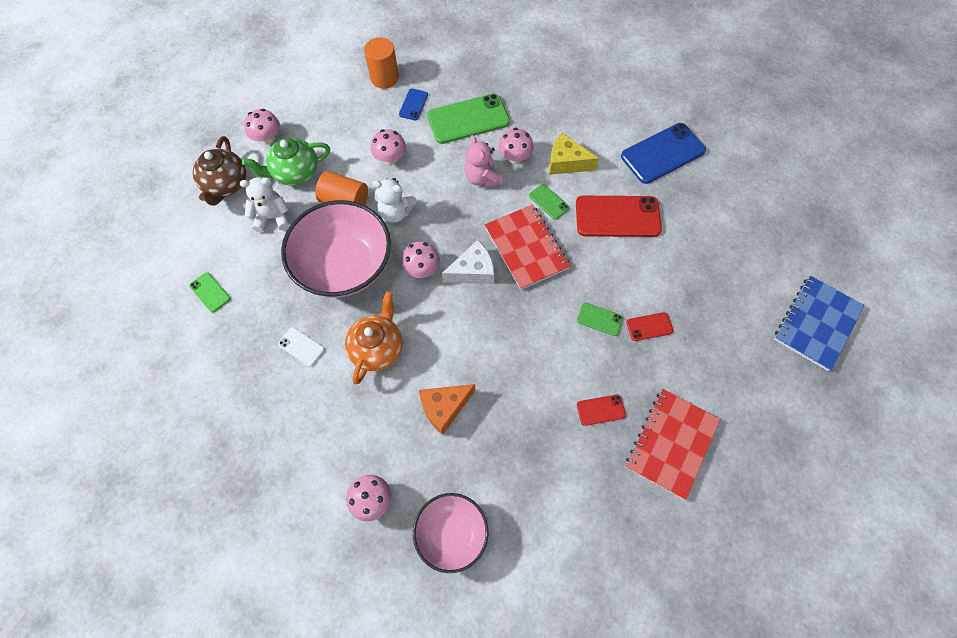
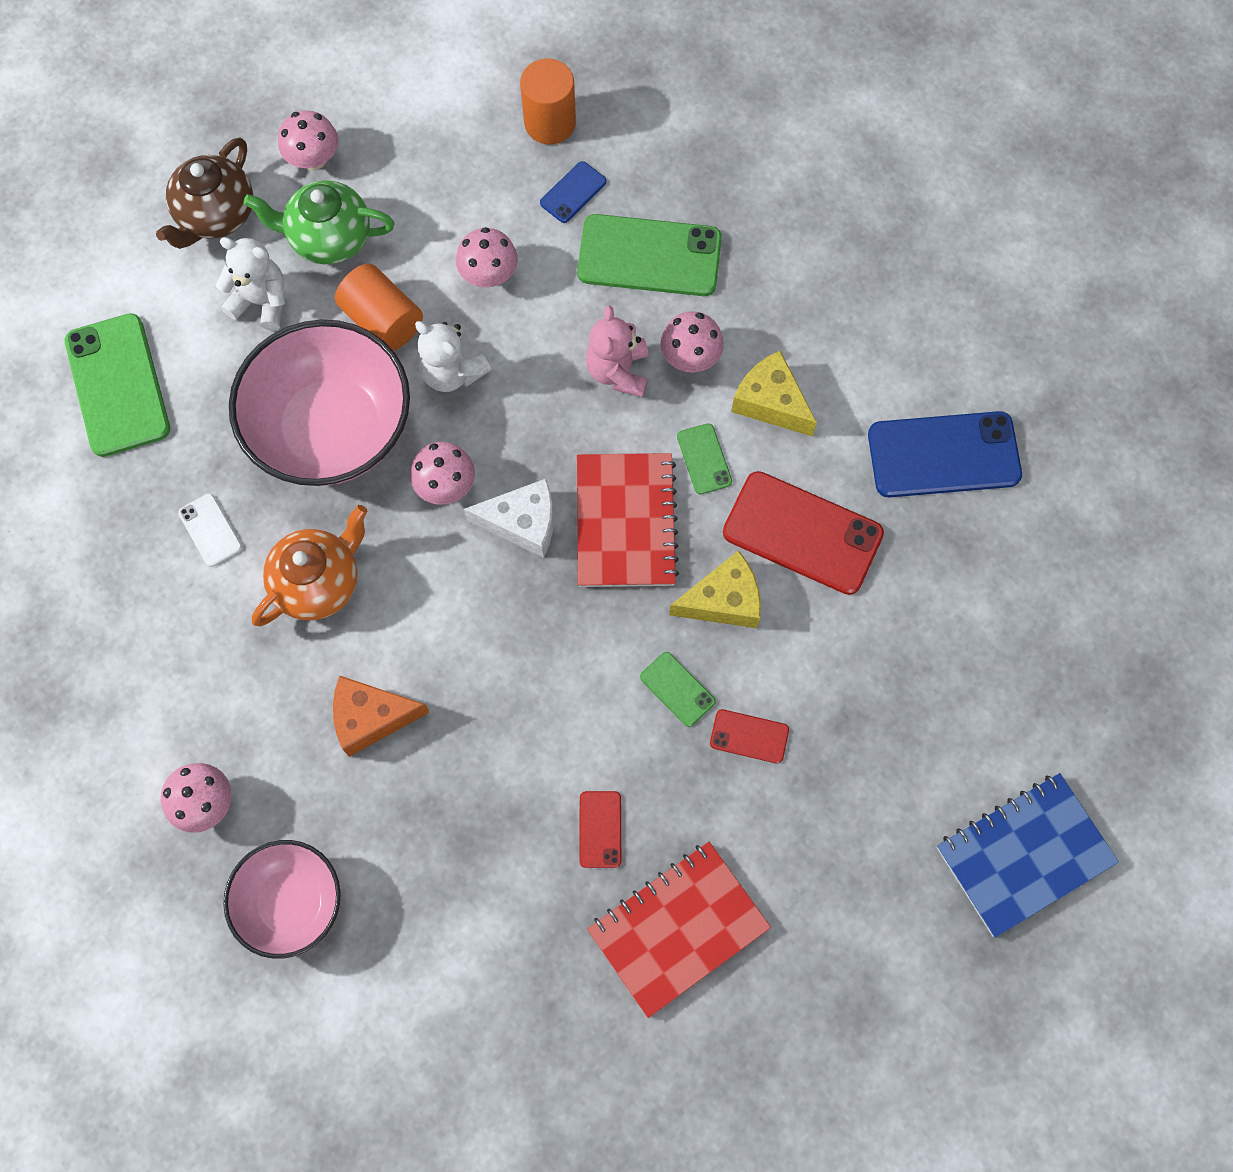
camera: 25 degrees right, 5 degrees up
green phone [189,272,230,313] -> green phone [65,313,170,457], size x2.07
red phone [577,395,626,426] -> red phone turned 75 degrees clockwise [579,791,621,868]
none -> yellow cheese [669,550,761,628]

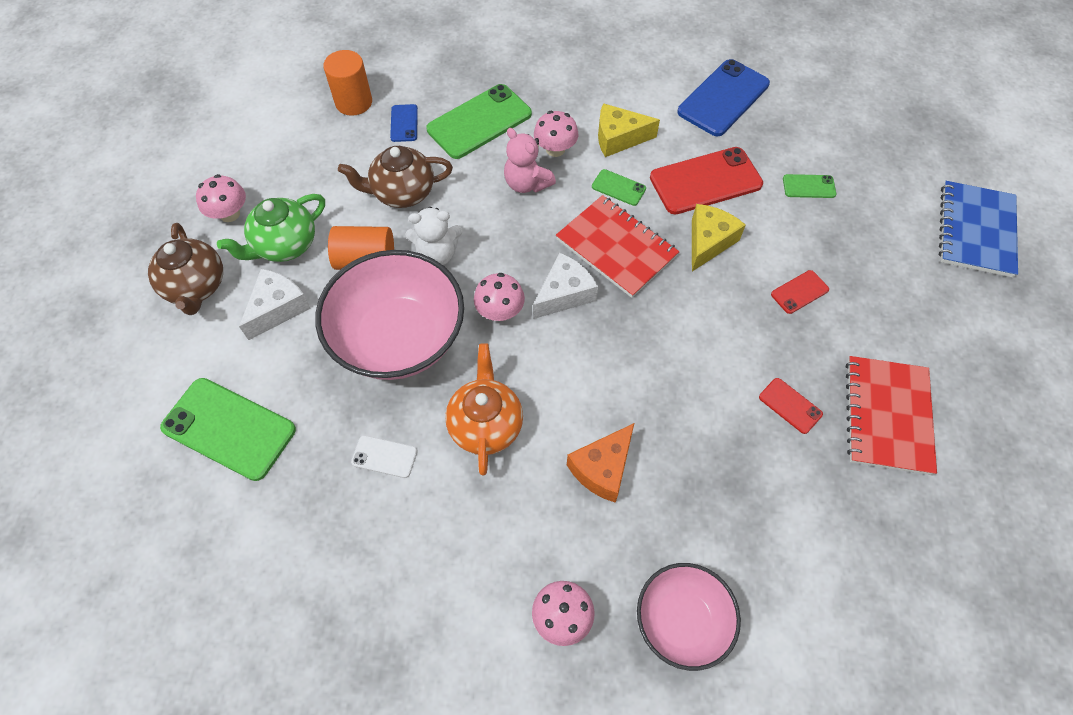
camera: 45 degrees left, 10 degrees down
white teddy bear [216,237,285,330] -> white cheese [239,269,311,340]
pink mushroom [456,227,518,287] -> brown teapot [338,146,453,208]
green phone [640,652,716,727] -> green phone moved to [783,174,836,198]

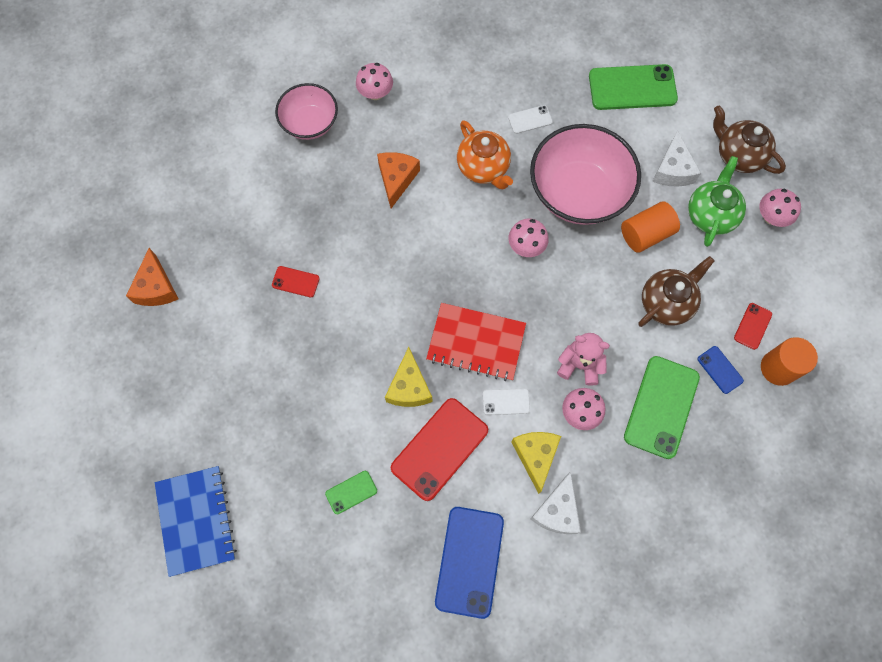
camera: 150 degrees right, 10 degrees up
white teddy bear [405,207,463,265] -> none
white cheese [533,252,598,319] -> white cheese moved to [530,472,581,534]
green phone [592,169,646,206] -> white phone [483,389,530,415]
yellow cheese [598,103,660,157] -> yellow cheese turned 60 degrees counterclockwise [511,432,561,494]
red phone [771,270,829,314] -> red phone moved to [734,303,772,350]
red notebook [846,356,937,475] -> none
none -> orange cheese [126,248,179,306]

